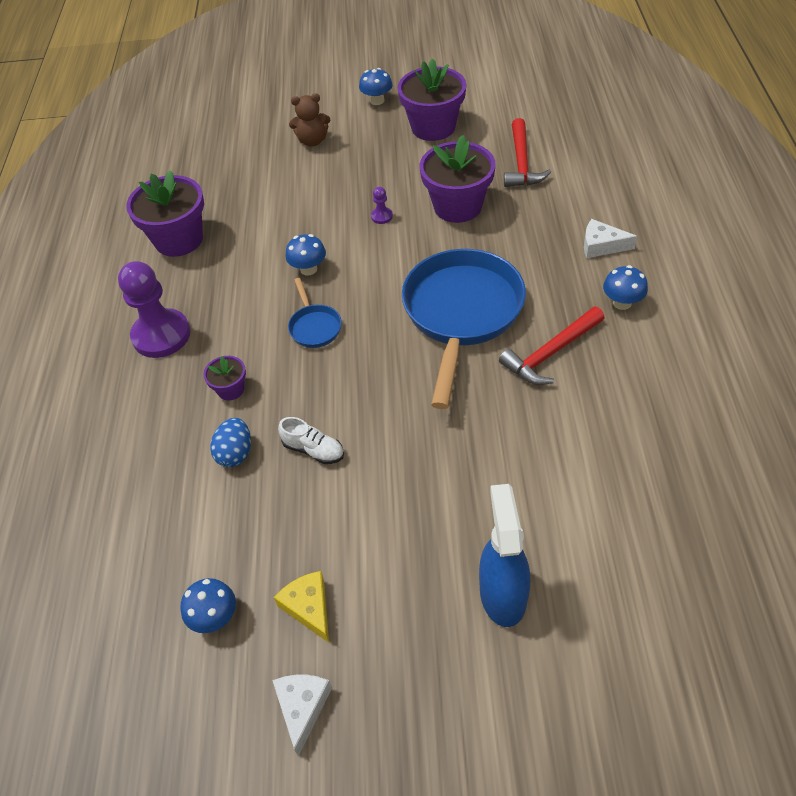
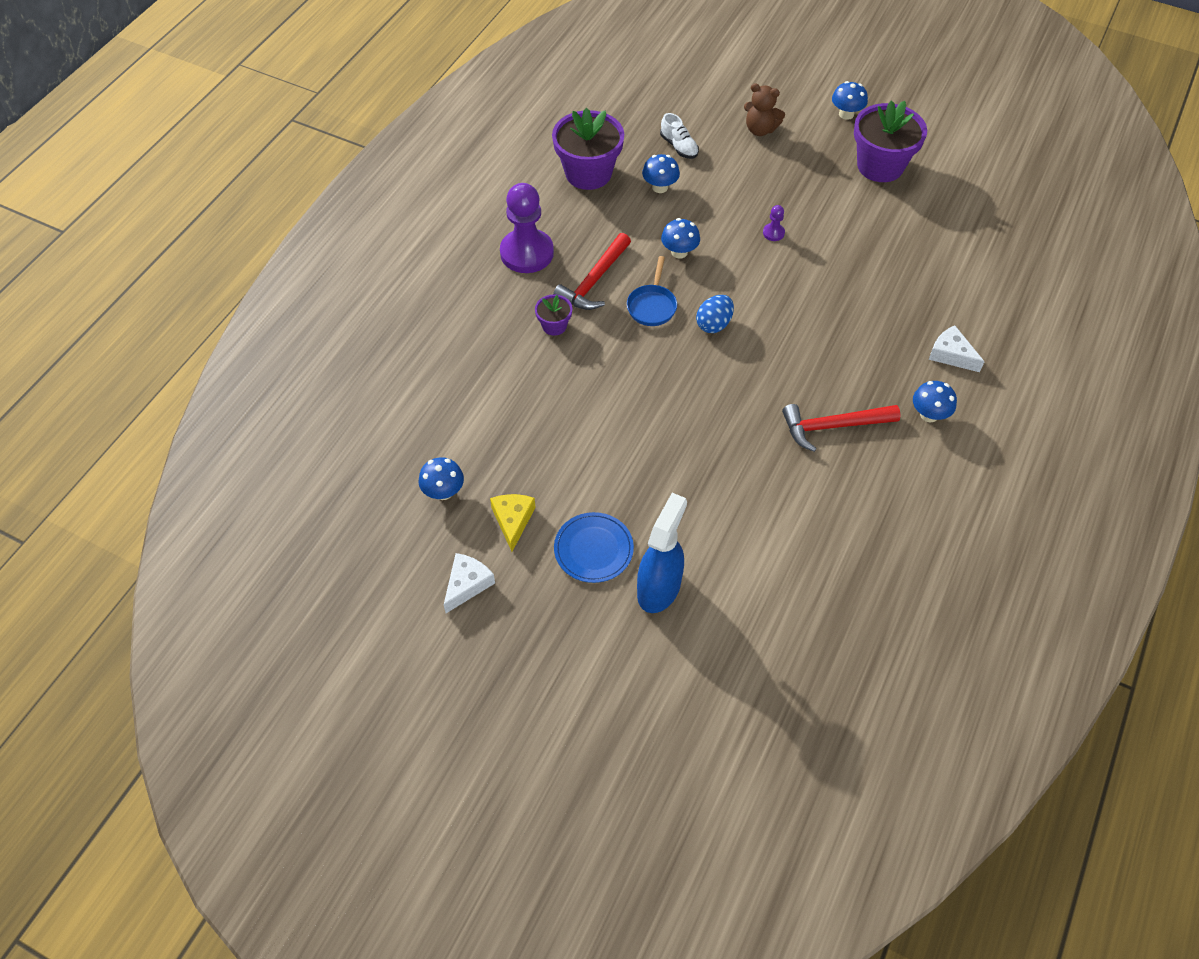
camera: 25 degrees right, 5 degrees up
blue egg [210,418,251,467] -> blue egg moved to [696,295,734,333]
white shoe [278,417,344,464] -> white shoe moved to [660,113,699,159]
blue pan [402,249,526,409] -> none
purple flower pot [419,135,496,223] -> none
red hammer [504,118,551,187] -> red hammer moved to [553,233,631,310]
none -> blue plate [554,512,634,583]
none -> blue mushroom [642,154,680,193]

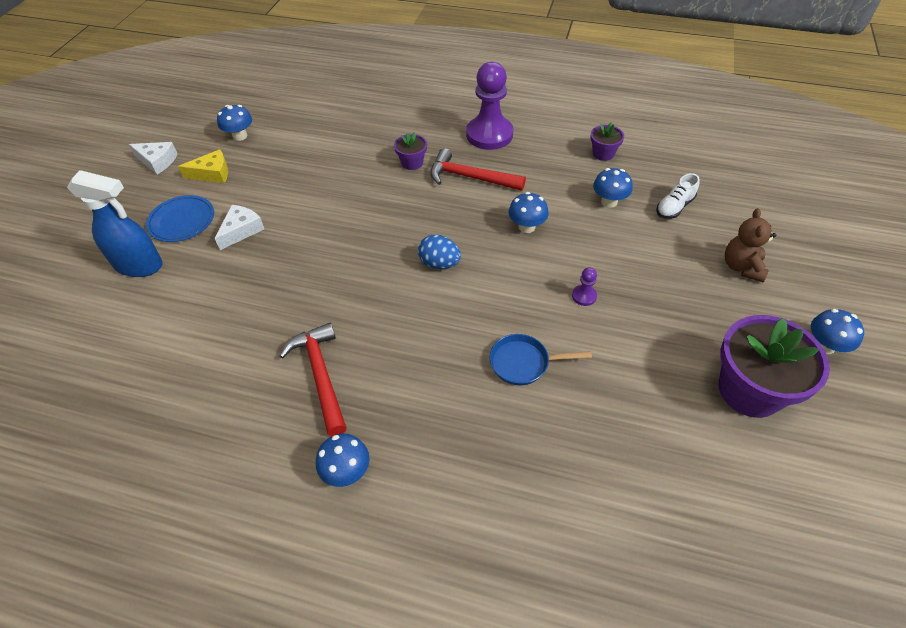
camera: 80 degrees right, 5 degrees down
purple flower pot [552,108,624,190] -> purple flower pot [591,122,624,161], size x0.48
blue pan [627,256,677,326] -> blue pan moved to [490,334,592,386]
white cheese [929,325,985,372] -> white cheese moved to [215,205,264,250]

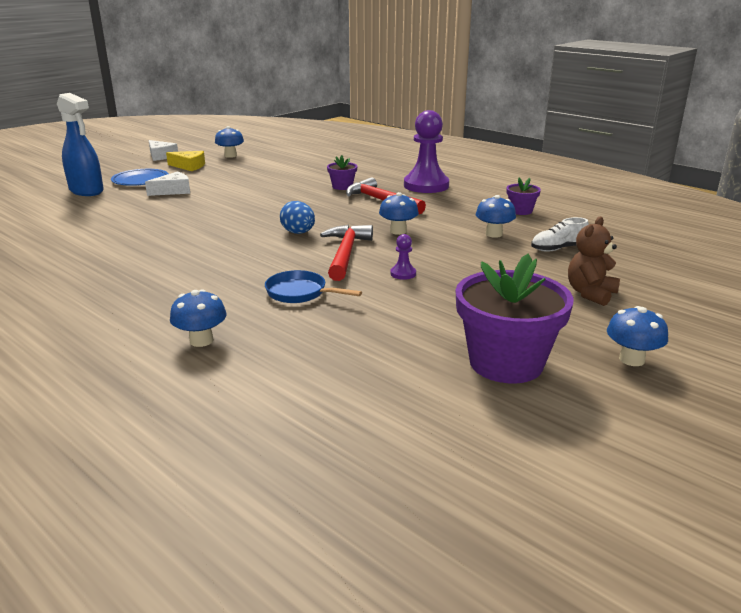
camera: 25 degrees right, 25 degrees down
red hammer [279,323,347,436] -> red hammer moved to [320,225,373,281]
blue mushroom [316,434,370,487] -> blue mushroom moved to [170,289,227,347]

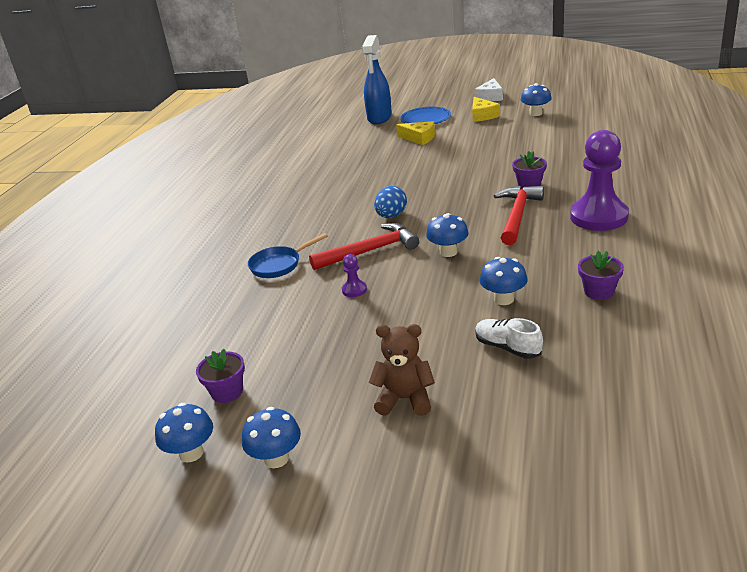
camera: 65 degrees right, 5 degrees up
white cheese [145,172,190,196] -> yellow cheese [396,121,435,145]
blue mushroom [170,289,227,347] -> blue mushroom moved to [155,403,213,462]
blue pan [265,270,362,303] -> blue pan turned 120 degrees counterclockwise [248,233,328,278]
purple flower pot [455,254,573,384] -> purple flower pot [196,349,245,403], size x0.48

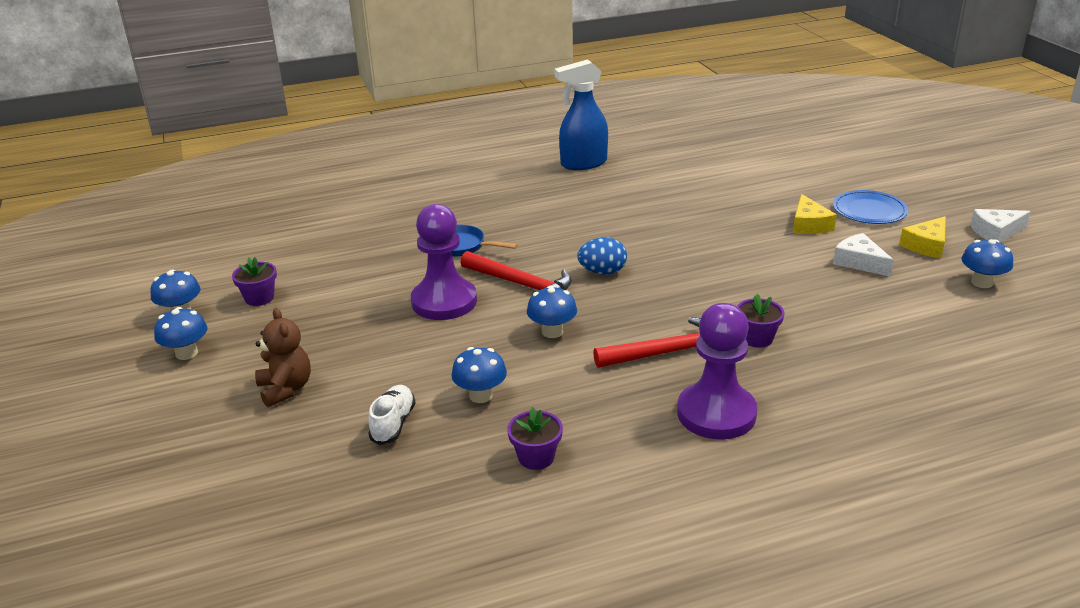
camera: 55 degrees right, 0 degrees up
purple pawn [342,254,367,297] -> purple pawn [411,204,477,320], size x2.42
blue spray bottle [362,35,392,124] -> blue spray bottle moved to [554,59,608,170]
none -> white cheese [833,233,894,277]

